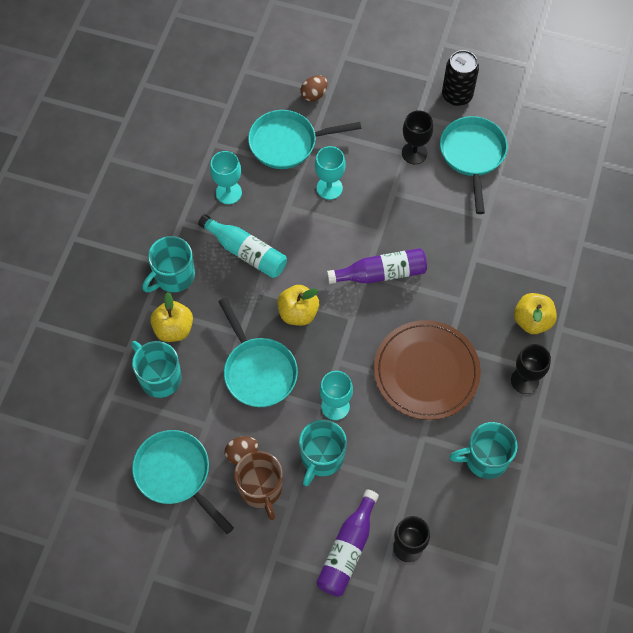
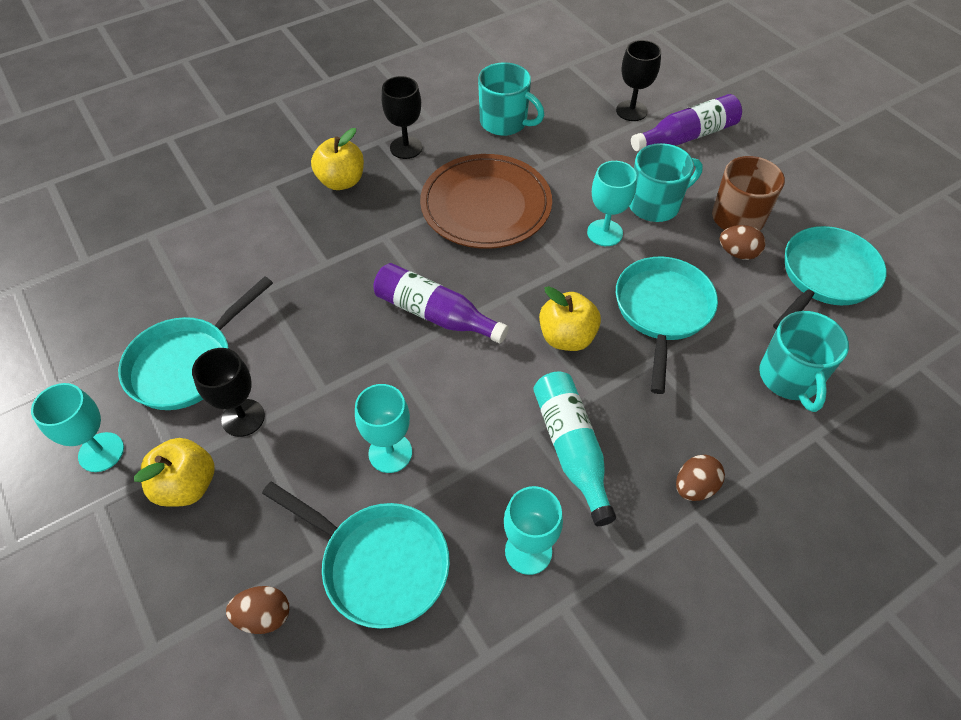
camera: 140 degrees left, 10 degrees down
turquoise pan [132,430,234,534] -> turquoise pan turned 135 degrees counterclockwise [773,226,887,330]
turquoise mug [142,236,195,292] -> brown egg [676,455,725,501]
yellow apple [150,292,193,342] -> yellow apple moved to [134,438,215,507]
black can [442,50,479,106] -> turquoise goblet [31,383,124,472]

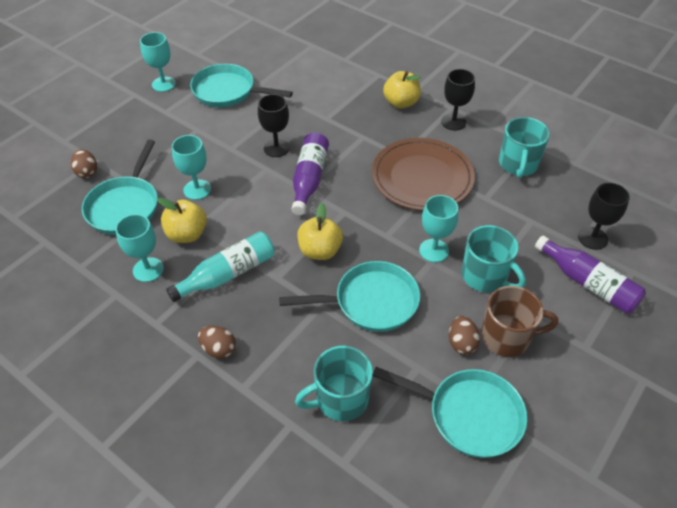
camera: 70 degrees right, 5 degrees down
yellow apple [134,438,215,507] -> yellow apple moved to [157,198,207,243]
black goblet [192,348,265,437] -> black goblet moved to [258,94,290,157]

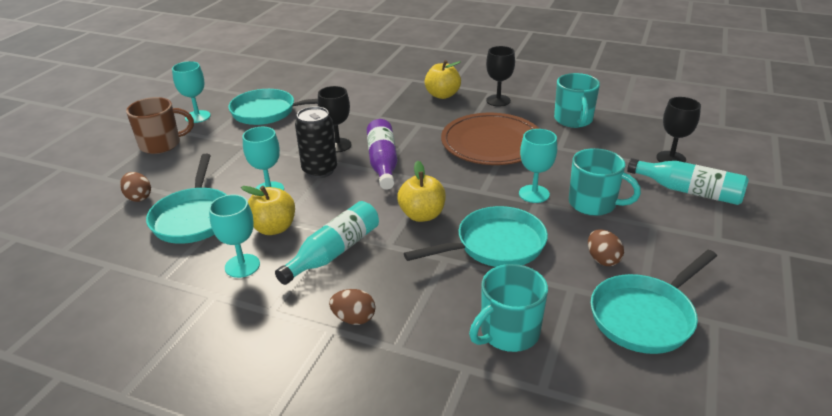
camera: 15 degrees left, 15 degrees down
turquoise pan [372,367,528,458] -> turquoise pan turned 135 degrees clockwise [591,250,717,354]
brown mug [481,286,558,357] -> brown mug moved to [126,97,194,154]
purple bottle [535,236,646,314] -> turquoise bottle [627,158,749,205]
none -> black can [295,106,337,178]

